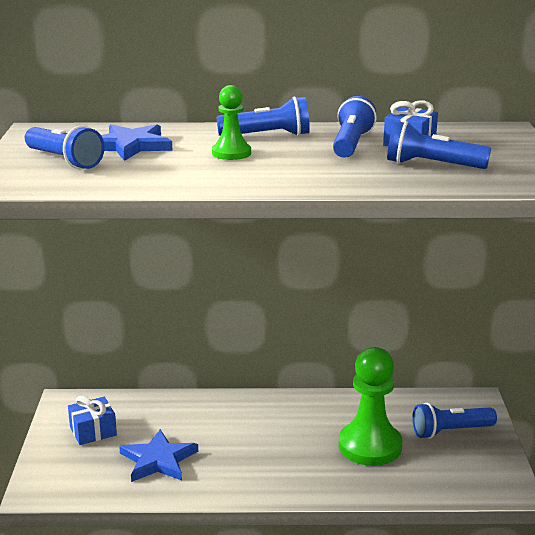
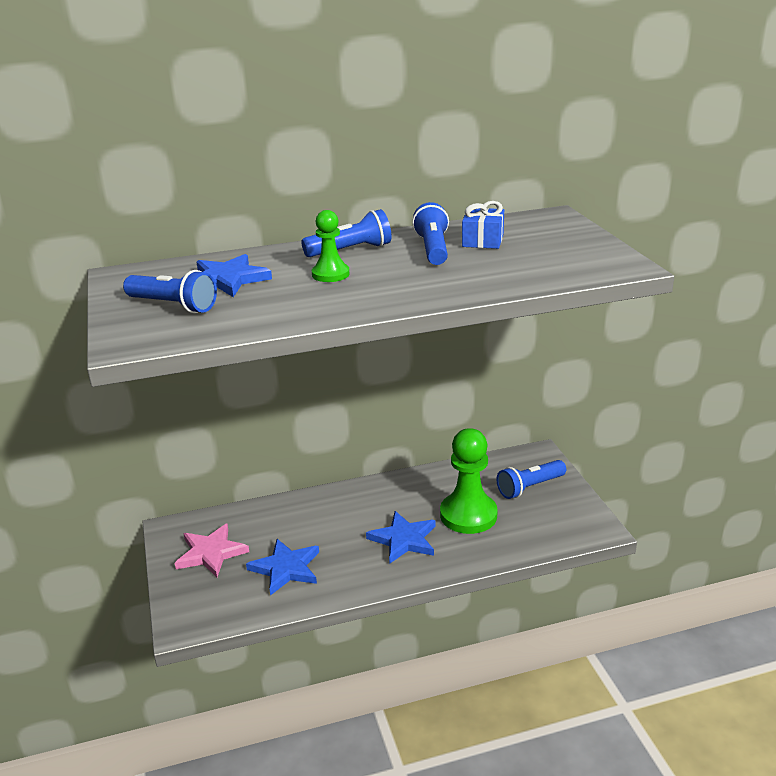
camera: 15 degrees left, 5 degrees up
blue gift [68,396,117,445] -> pink star [175,524,249,577]
blue flashlight [387,121,491,169] -> none
none -> blue star [366,511,436,564]

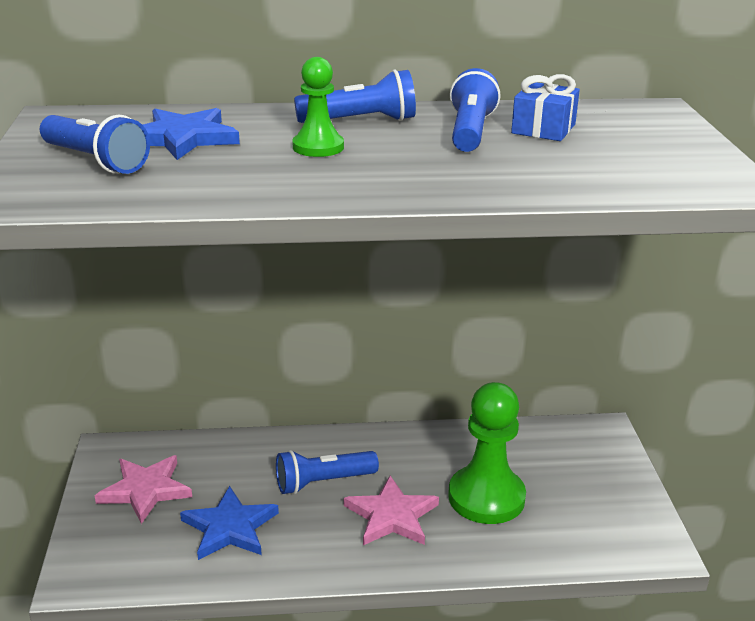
camera: 10 degrees right, 0 degrees up
blue star [366,511,436,564] -> pink star [344,476,439,545]
blue flashlight [497,460,566,499] -> blue flashlight moved to [276,450,379,494]

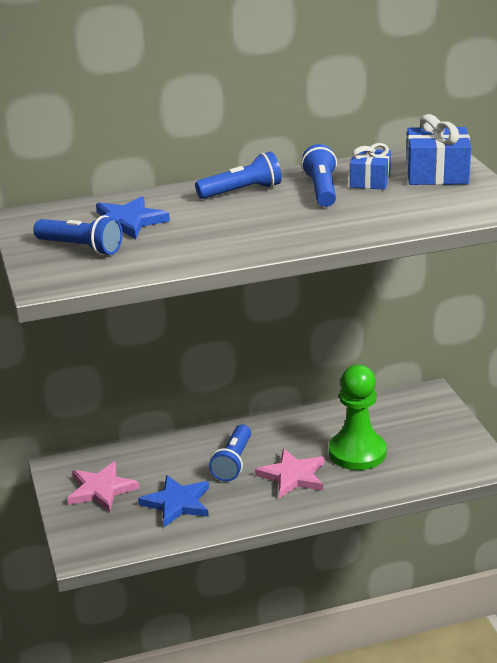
camera: 10 degrees left, 0 degrees up
blue flashlight [276,450,379,494] -> blue flashlight turned 45 degrees counterclockwise [209,425,251,482]
green pawn [293,57,344,157] -> none
none -> blue gift [406,114,471,185]

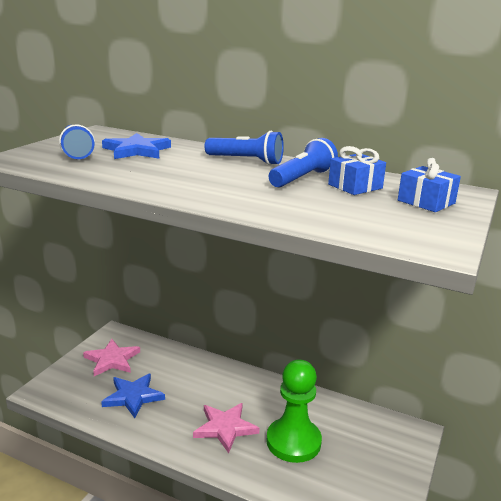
camera: 40 degrees right, 5 degrees down
blue flashlight [209,425,251,482] -> none
blue gift [406,114,471,185] -> blue gift [398,158,461,212], size x0.66

